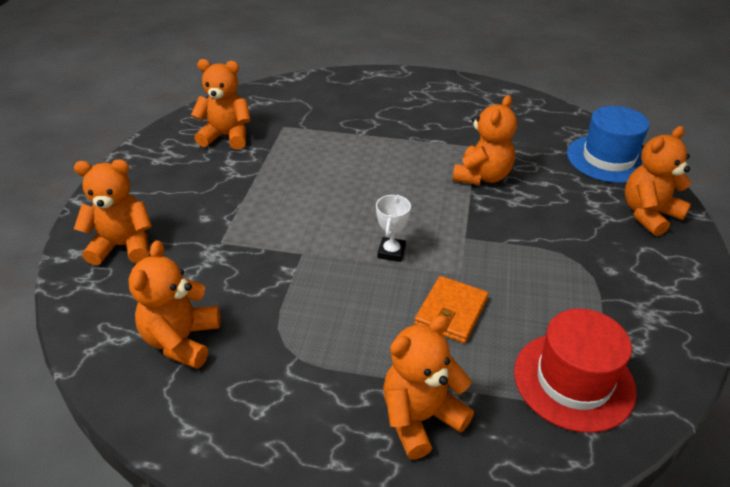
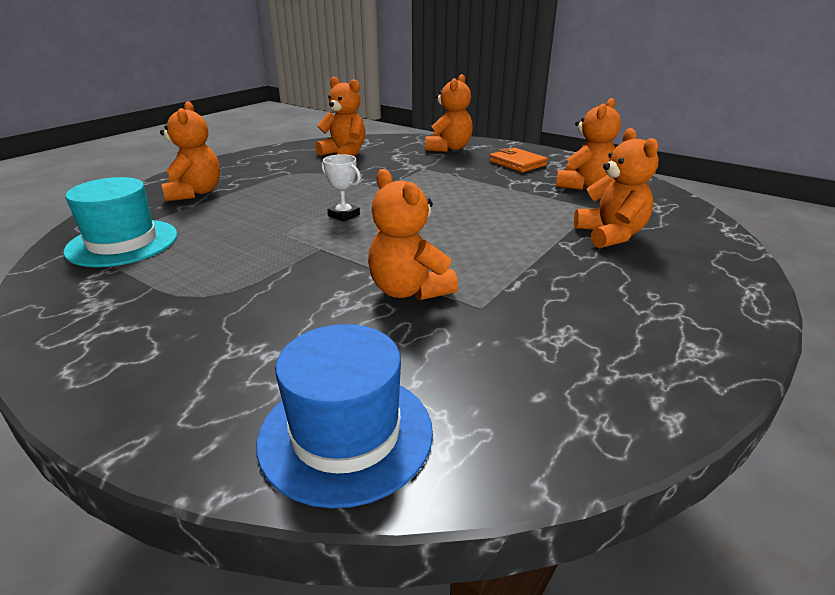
camera: 115 degrees right, 10 degrees down
orange wallet [414,276,488,343] -> orange wallet moved to [489,148,548,172]
red hat [514,309,637,433] -> turquoise hat [63,177,177,267]
orange teddy bear [625,126,691,236] -> orange teddy bear moved to [574,128,659,248]

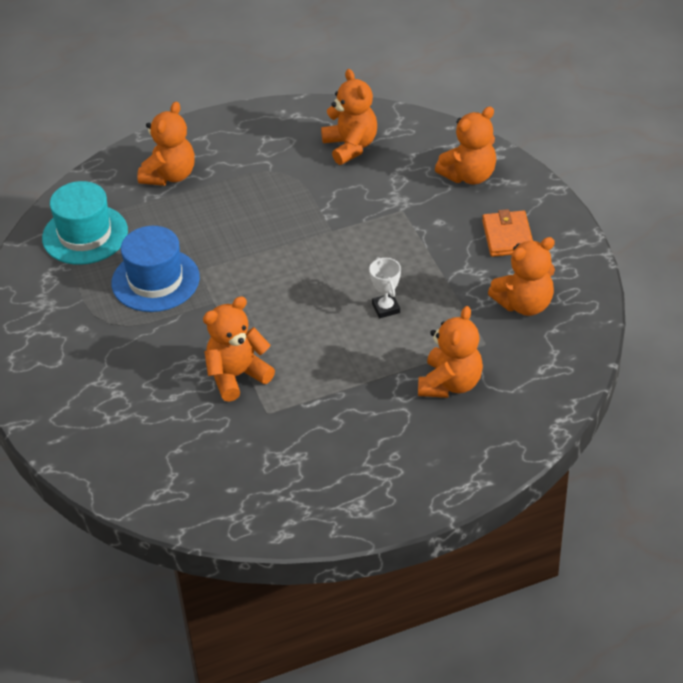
camera: 35 degrees right, 15 degrees up
blue hat [257,324,433,508] -> blue hat moved to [111,226,200,312]
white trophy [322,154,361,222] -> white trophy moved to [369,257,401,318]
orange teddy bear [368,169,458,301] -> orange teddy bear turned 60 degrees clockwise [203,296,275,402]

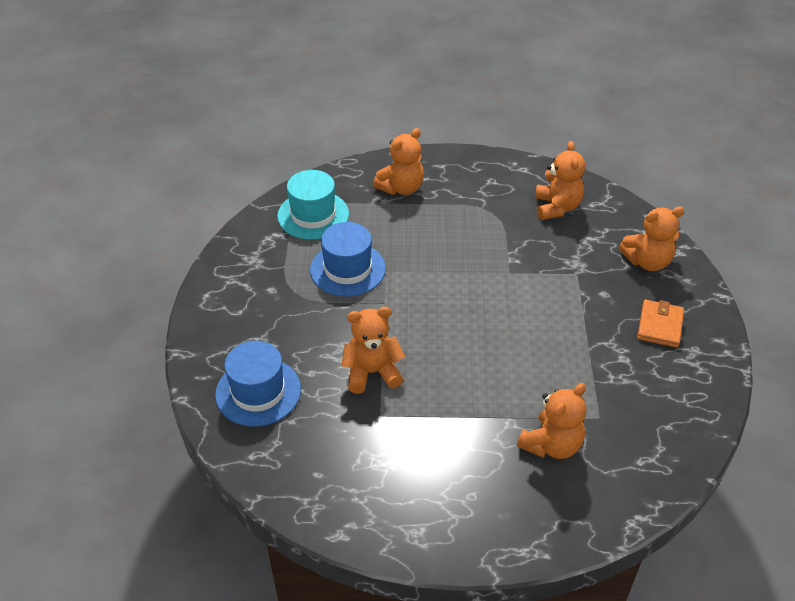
camera: 20 degrees right, 0 degrees up
white trophy [369,257,401,318] -> none
orange teddy bear [488,237,555,316] -> none
none -> blue hat [215,341,301,427]

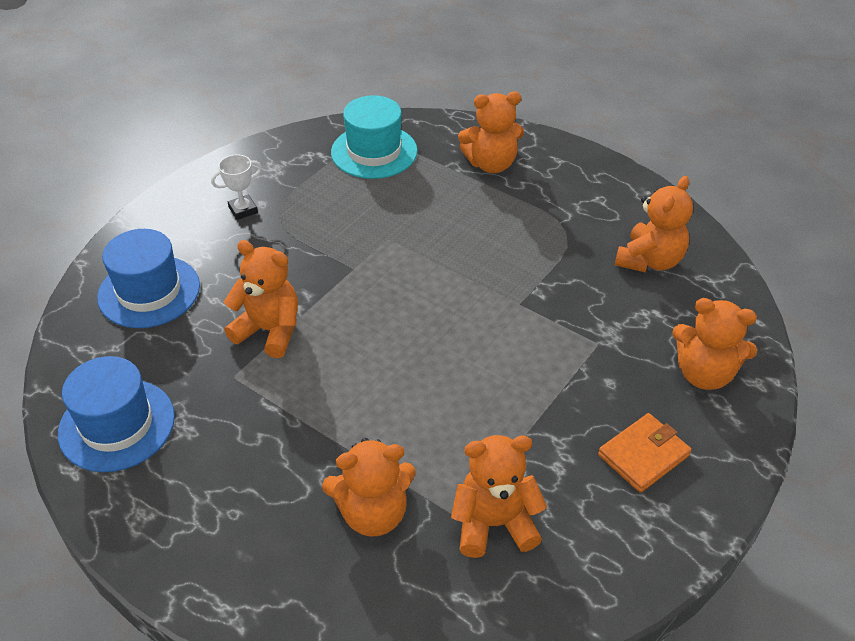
camera: 35 degrees right, 0 degrees up
blue hat [310,222,386,297] -> blue hat moved to [58,356,175,472]
none -> white trophy [211,154,262,220]
none -> orange teddy bear [451,435,547,558]

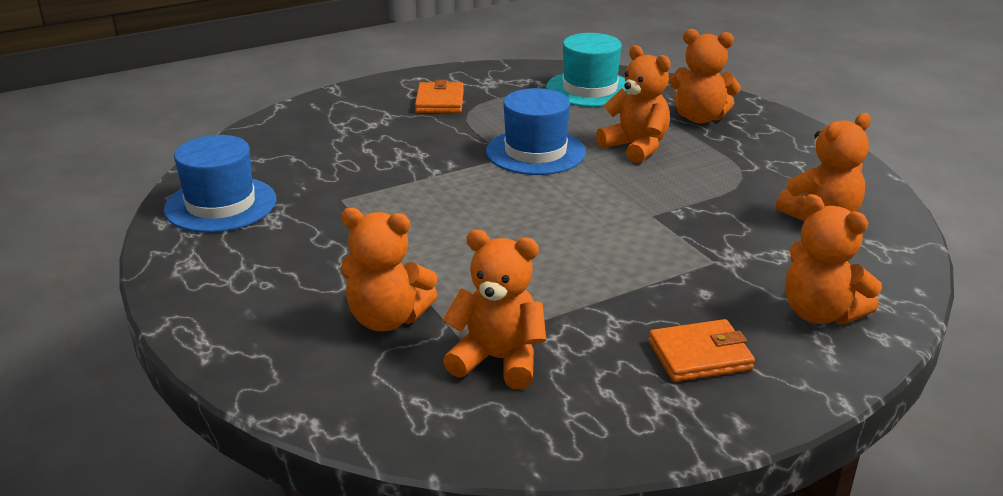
camera: 25 degrees right, 15 degrees down
blue hat [97,229,200,328] -> blue hat moved to [486,88,586,175]
white trophy [211,154,262,220] -> orange wallet [415,80,464,113]
orange teddy bear [224,240,298,358] -> orange teddy bear moved to [596,45,671,163]

